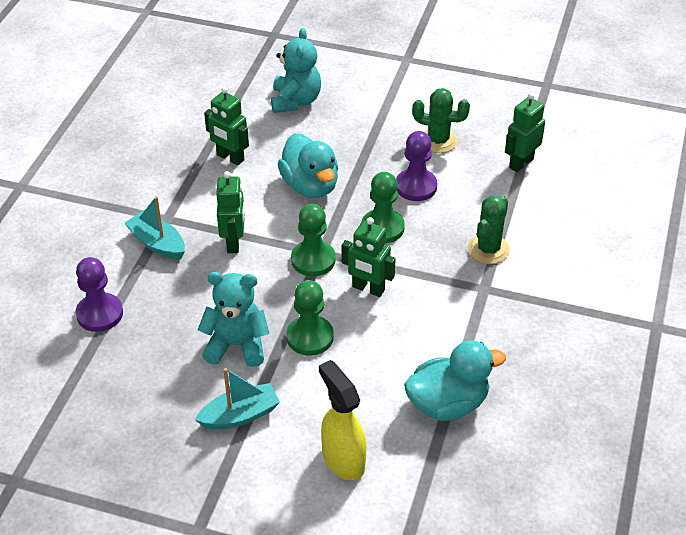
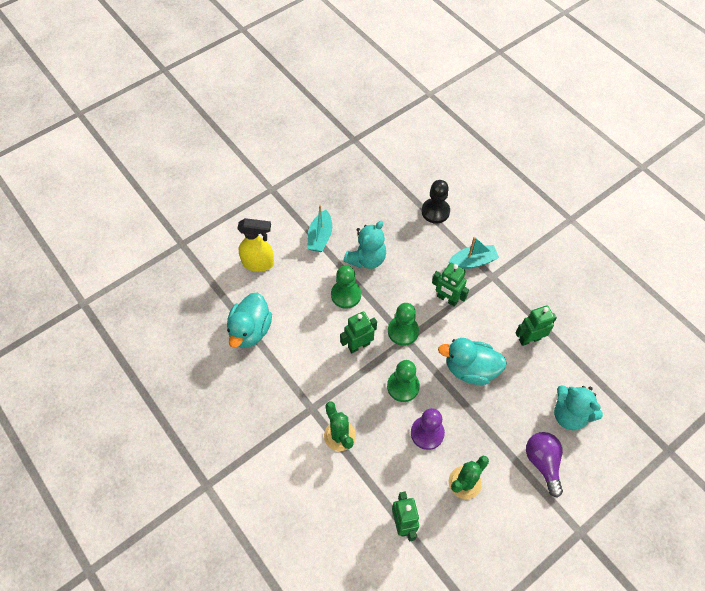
camera: 125 degrees right, 15 degrees up
purple pawn [76,257,123,332] -> black pawn [422,180,450,224]
none -> purple light bulb [526,432,563,498]

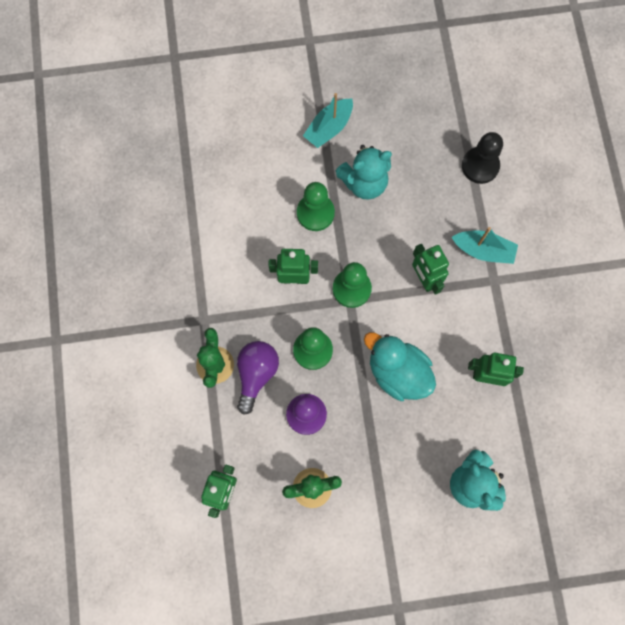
camera: 30 degrees right, 15 degrees up
turquoise duck [227,293,272,348] -> none
yellow spray bottle [237,218,274,272] -> none
purple light bulb [526,432,563,498] -> purple light bulb moved to [237,341,279,415]

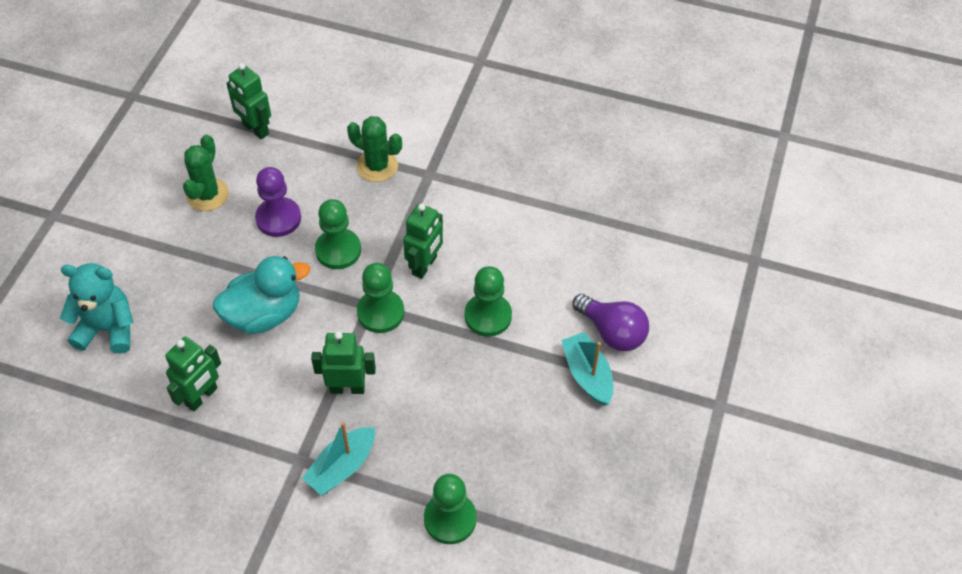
camera: 115 degrees right, 20 degrees down
purple light bulb [237,341,279,415] -> purple light bulb moved to [573,294,649,351]
turquoise teddy bear [335,145,392,200] -> none
black pawn [462,132,503,184] -> green pawn [424,474,477,544]

